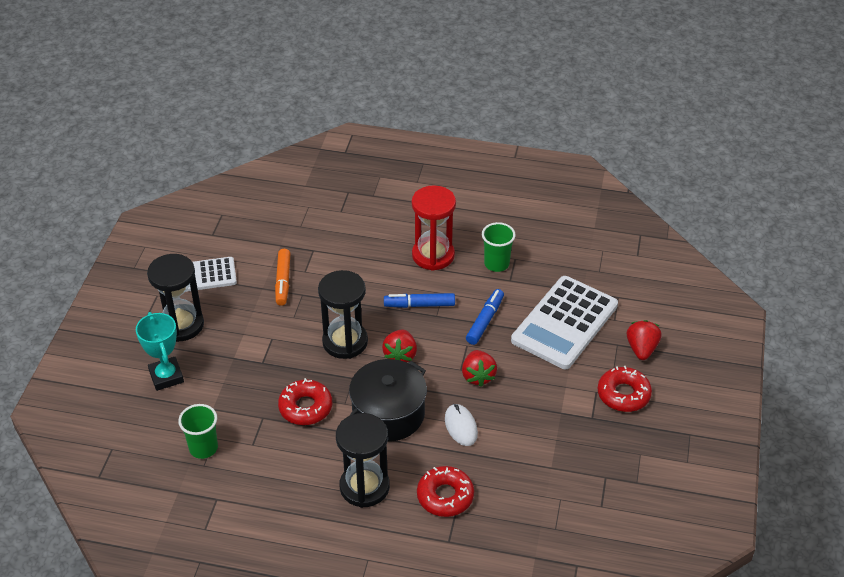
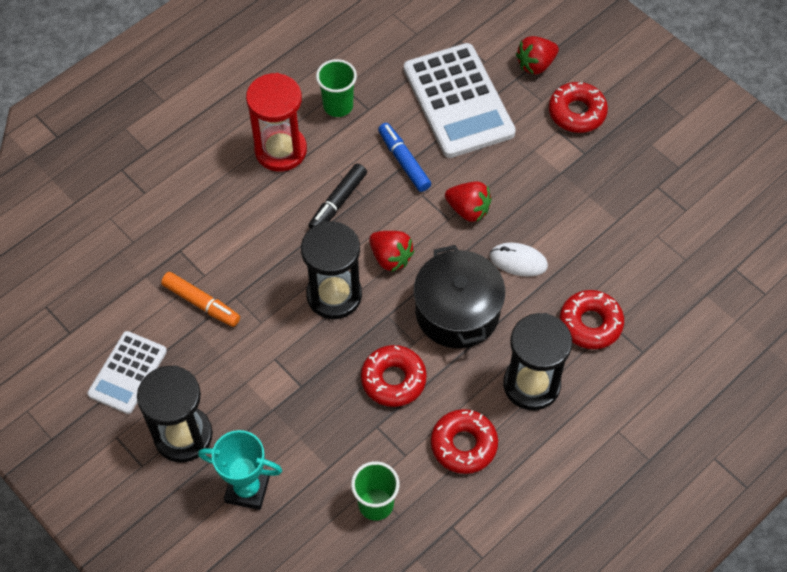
camera: 55 degrees left, 15 degrees up
blue marker [384,293,455,308] -> black marker [308,163,367,229]
red strawberry [627,320,661,360] -> red strawberry turned 75 degrees counterclockwise [516,36,559,74]
none -> red donut [431,409,498,474]

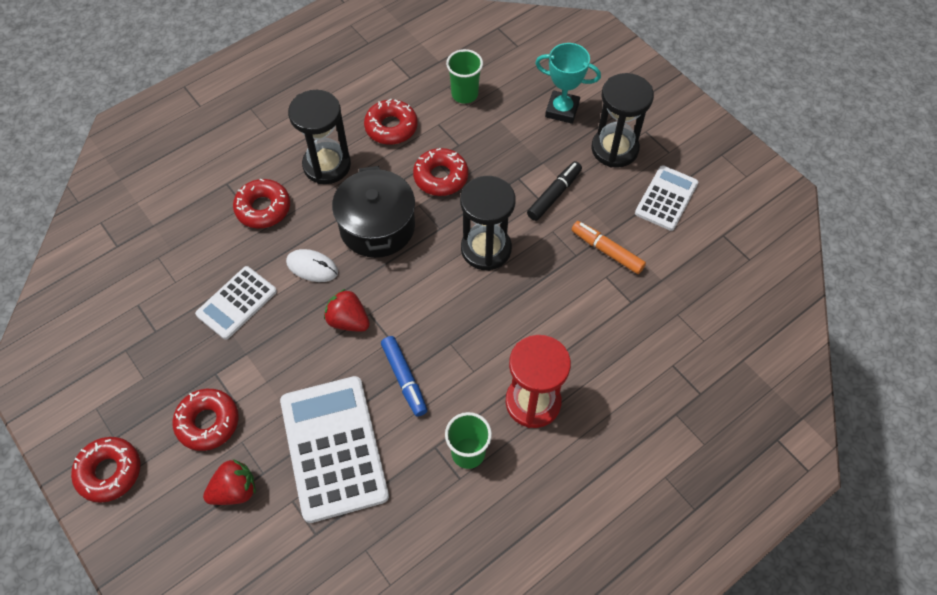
camera: 175 degrees left, 0 degrees up
black marker [308,163,367,229] -> black marker moved to [527,161,582,221]
red strawberry [369,231,414,272] -> none
none -> red donut [71,437,140,503]
none -> white calculator [195,266,277,340]

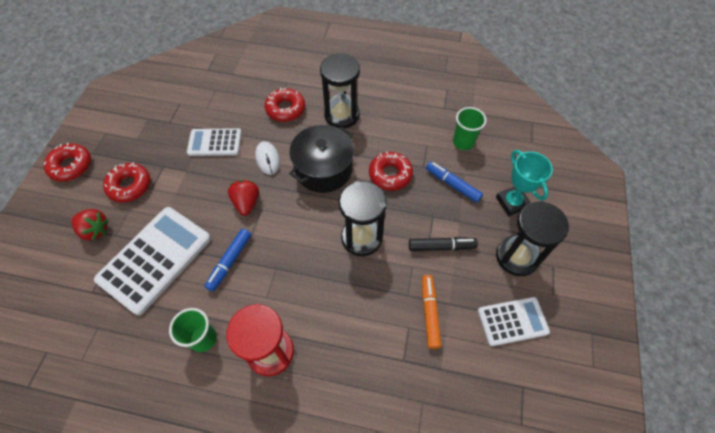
camera: 50 degrees right, 0 degrees up
red donut [364,99,418,145] -> none
none -> blue marker [426,161,483,203]

